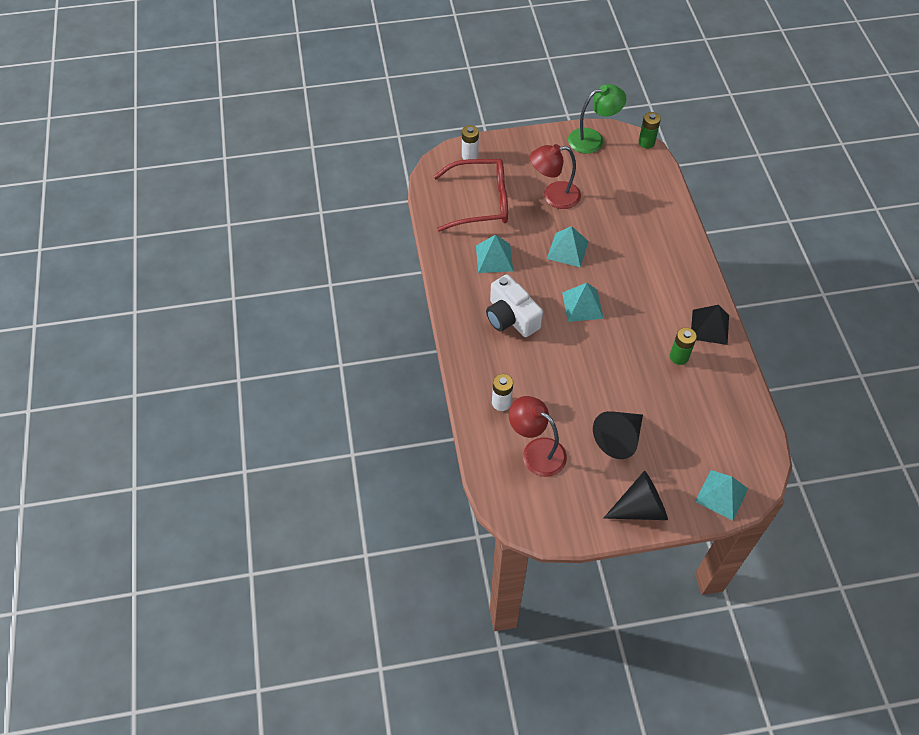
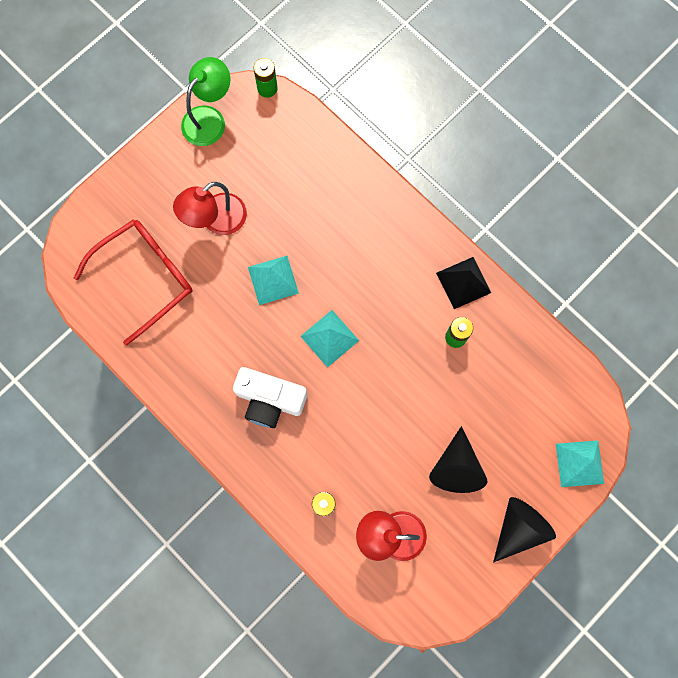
camera: 35 degrees left, 20 degrees up
white battery [462,125,479,160] -> none
turquoise pyramid [476,235,513,273] -> none

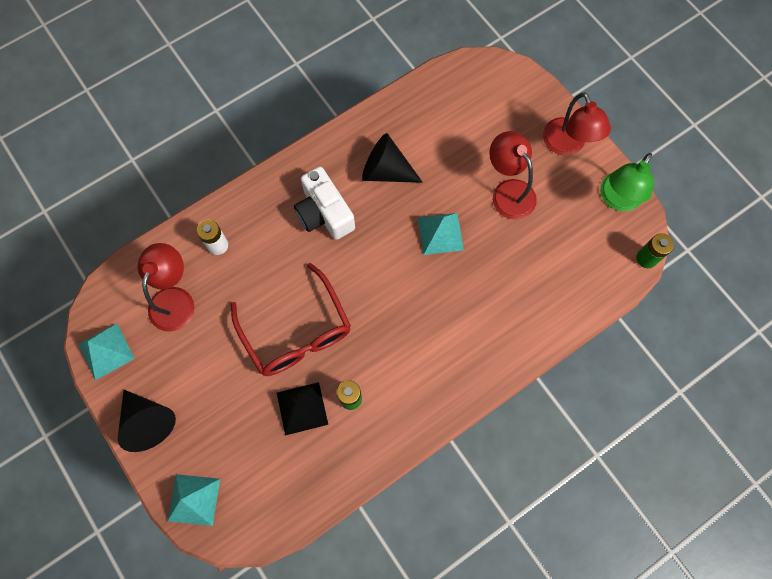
camera: 100 degrees right, 5 degrees down
red glasses [74,219,193,345] -> red glasses moved to [231,263,351,376]
green lamp [181,57,230,146] -> green lamp turned 75 degrees clockwise [600,153,654,212]
white camera [233,367,307,428] -> white camera turned 60 degrees counterclockwise [294,167,355,240]
turquoise pyramid [300,310,359,368] -> turquoise pyramid moved to [78,323,135,380]
black cone [429,426,487,493] -> black cone moved to [362,133,423,183]
black pyramid [436,257,491,309] -> black pyramid moved to [277,382,328,436]
none -> red lamp [543,93,611,156]

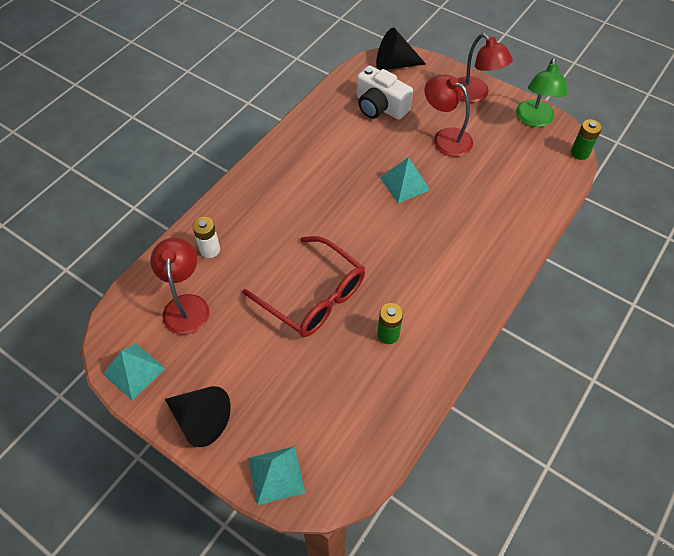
camera: 20 degrees left, 15 degrees down
black pyramid [277,382,328,436] -> none
white camera [294,167,355,240] -> white camera moved to [357,66,413,120]
black cone [362,133,423,183] -> black cone moved to [376,28,426,70]

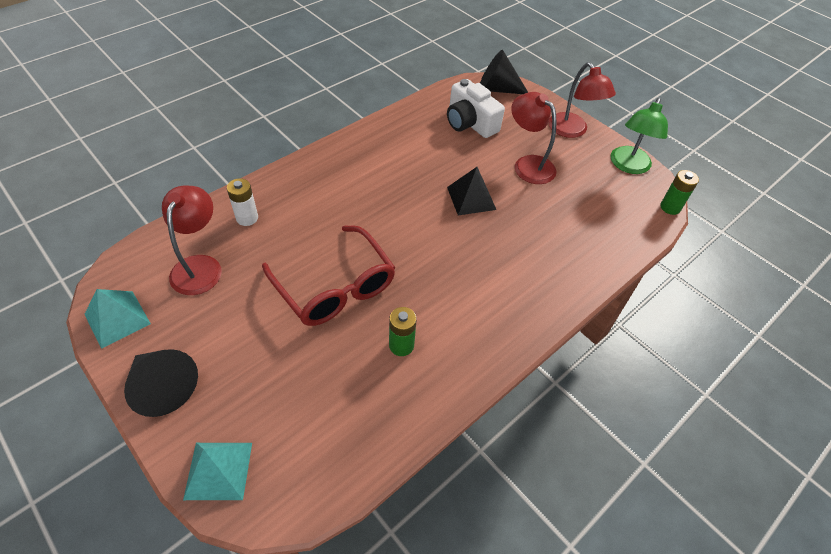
camera: 10 degrees right, 5 degrees down
turquoise pyramid [380,157,430,203] -> black pyramid [447,167,497,215]

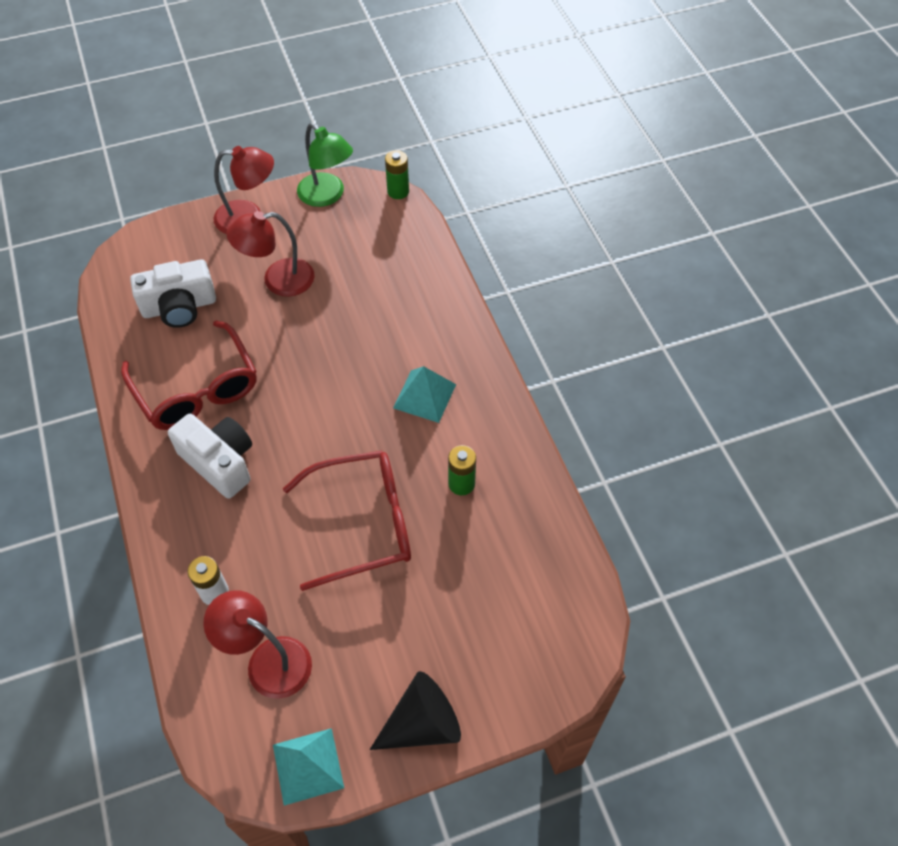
camera: 65 degrees left, 5 degrees up
turquoise pyramid [183,443,252,500] -> turquoise pyramid moved to [393,366,456,423]
black pyramid [447,167,497,215] -> none
black cone [480,50,528,94] -> none
none -> red glasses [121,320,257,430]
none -> white camera [168,414,252,499]

